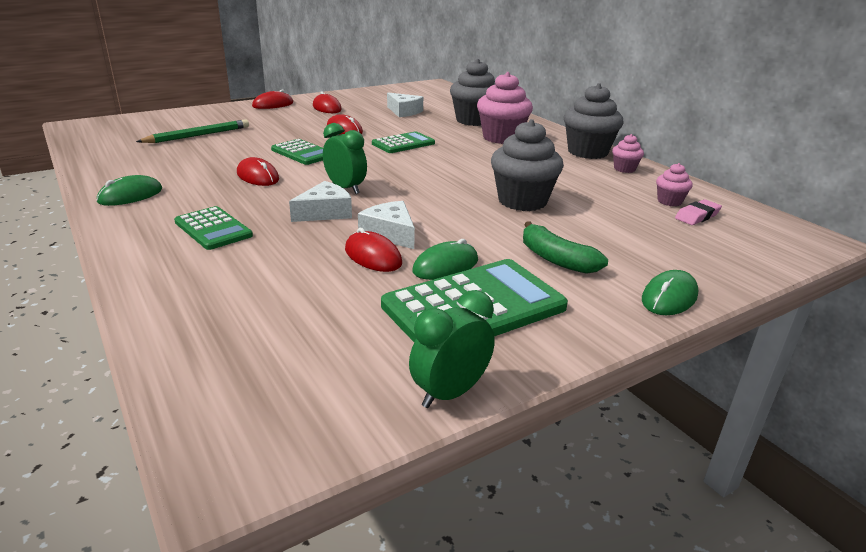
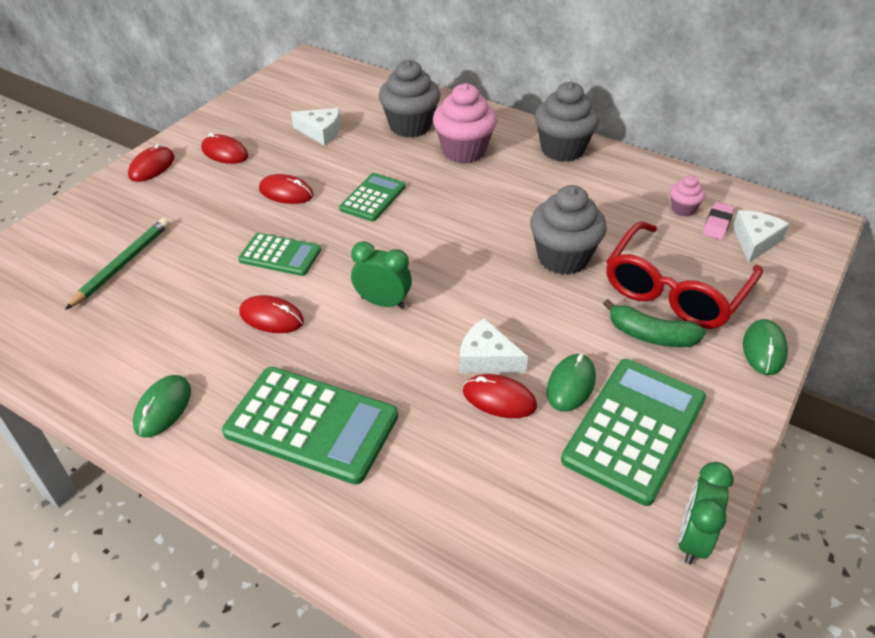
camera: 25 degrees left, 15 degrees up
green calculator [174,206,253,250] -> green calculator [222,367,398,485], size x1.72
white cheese [289,181,352,222] -> white cheese moved to [733,210,790,263]
pink cupcake [612,134,644,173] -> none
none -> red glasses [606,221,763,329]

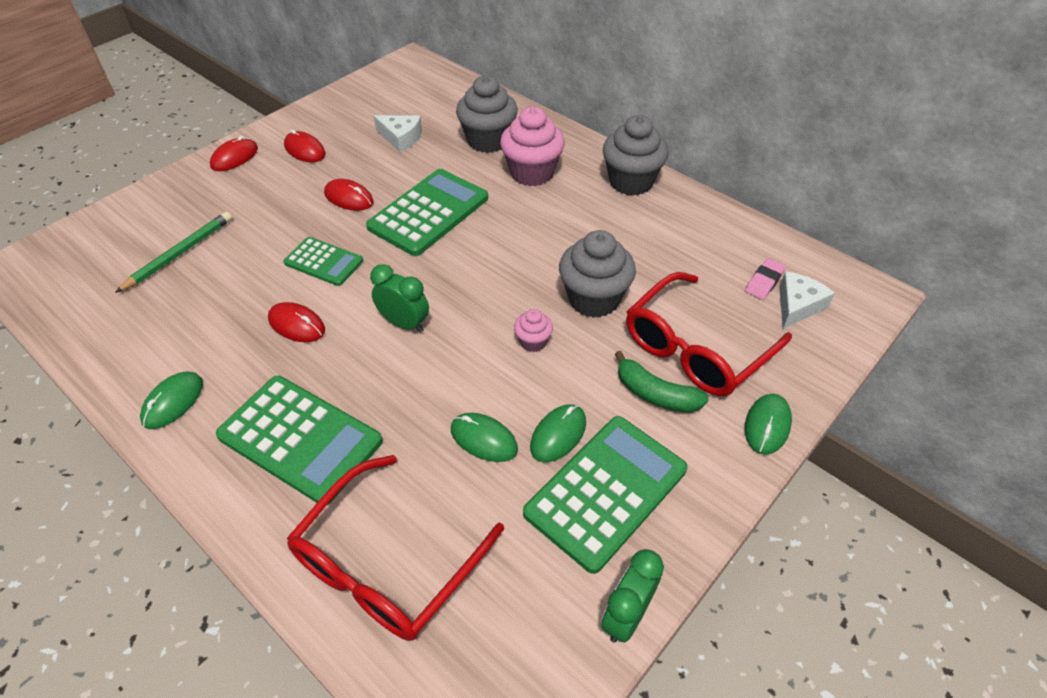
camera: 10 degrees right, 5 degrees up
green calculator [339,173,406,221] -> green calculator [366,169,488,256], size x1.72
white cheese [459,318,528,373] -> none
red mouse [463,374,537,418] -> green mouse [451,413,518,462]
pink cupcake [670,175,705,217] -> pink cupcake moved to [514,309,553,352]
none -> red glasses [287,455,504,641]

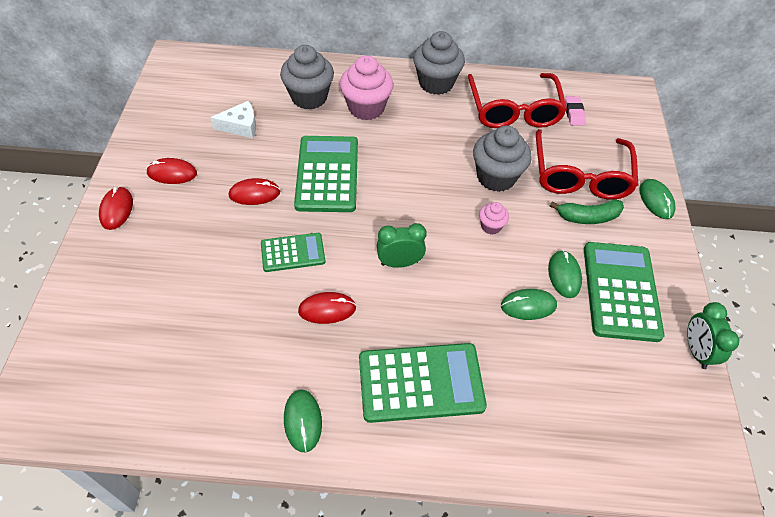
camera: 40 degrees left, 5 degrees up
green pencil [115,212,232,293] -> none
red glasses [287,455,504,641] -> red glasses moved to [468,73,567,128]
white cheese [779,272,835,329] -> none

